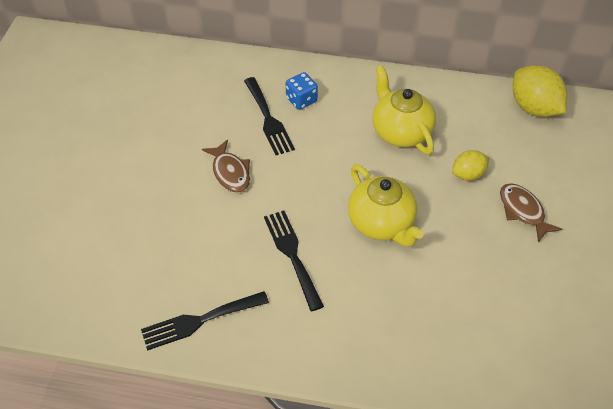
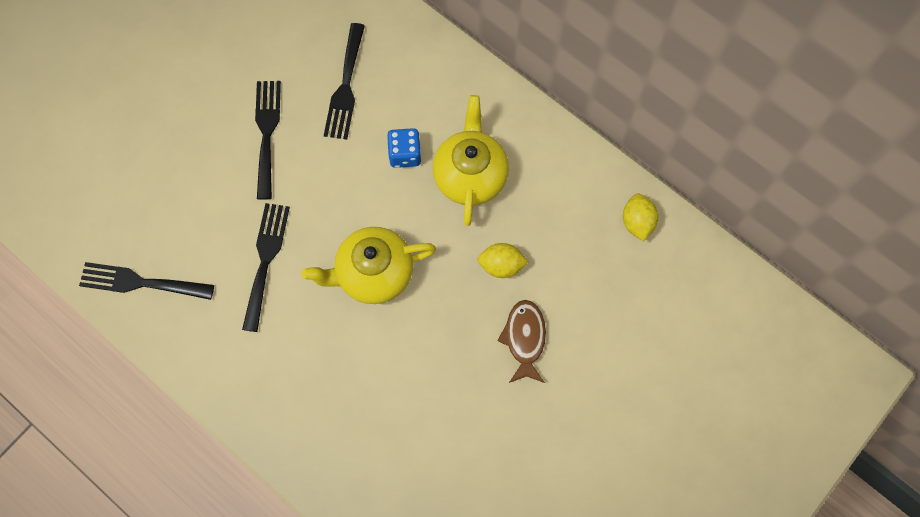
camera: 30 degrees right, 20 degrees up
brown fish [202,139,250,193] -> black fork [255,81,281,200]
blue dice [286,72,318,110] -> blue dice moved to [387,128,421,168]
yellow teapot [348,164,424,247] -> yellow teapot turned 75 degrees clockwise [302,227,436,304]
yellow lemon [513,65,567,117] -> yellow lemon [623,193,658,242], size x0.59

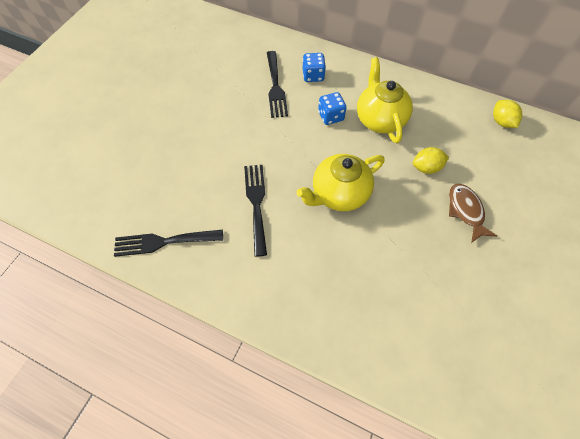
camera: 15 degrees left, 10 degrees down
black fork [255,81,281,200] -> none
none -> blue dice [303,53,326,82]

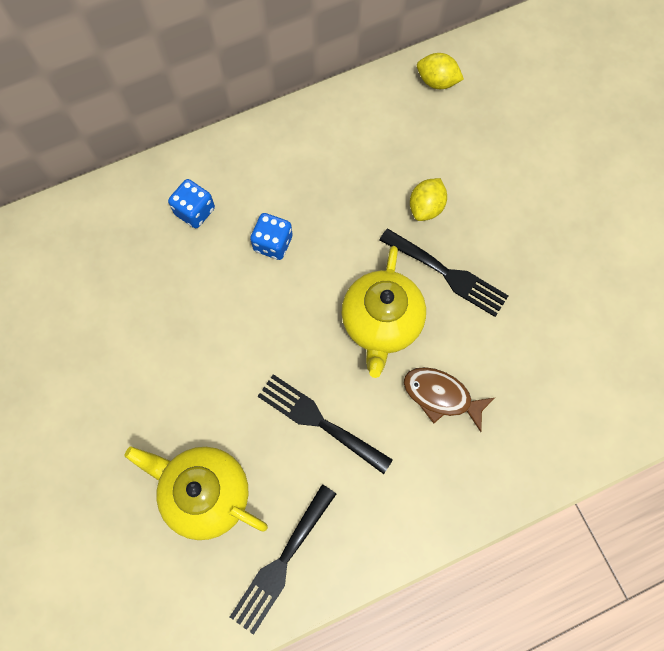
camera: 50 degrees left, 10 degrees up
black fork [267,51,288,118] -> black fork moved to [379,228,508,317]
yellow teapot [357,57,413,143] -> yellow teapot moved to [125,446,268,540]
brown fish [449,184,497,243] -> brown fish moved to [404,367,494,432]

